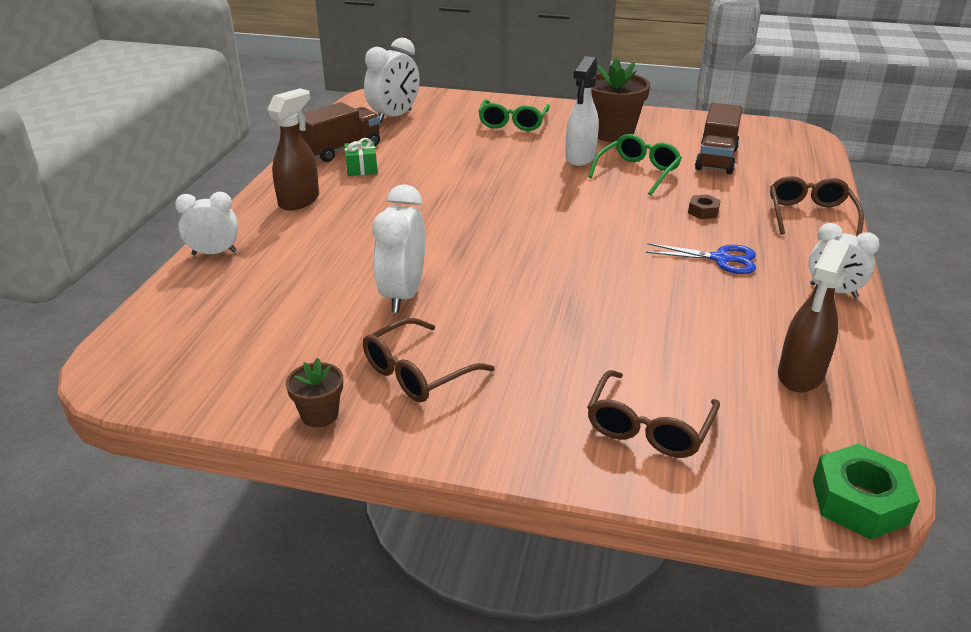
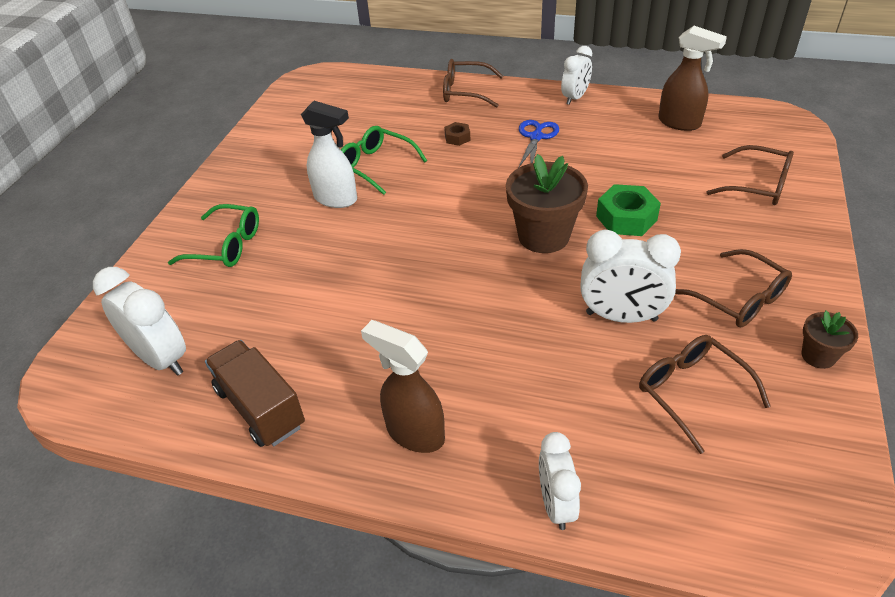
camera: 85 degrees left, 10 degrees up
green gift [344,138,378,176] -> none
brown flower pot [591,57,650,142] -> brown flower pot moved to [506,154,588,253]
brown truck [695,103,743,174] -> none
green nut [813,444,920,539] -> green nut moved to [596,184,661,236]
none -> brown glasses [639,335,771,454]

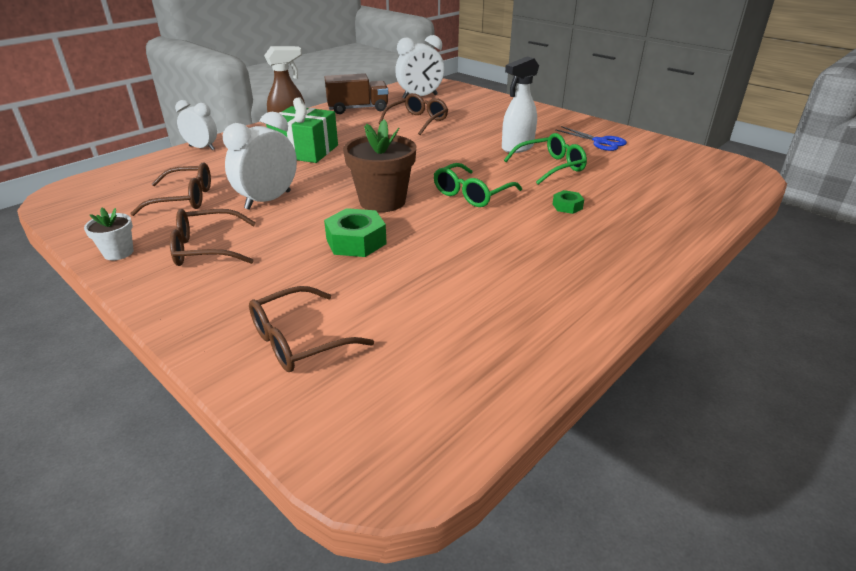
camera: 115 degrees right, 10 degrees down
green glasses [168,204,259,267] -> green glasses moved to [434,163,522,207]
brown glasses [443,59,503,108] -> brown glasses moved to [378,93,448,135]
brown nut [444,122,471,146] -> green nut [553,190,584,214]
blue scissors [518,120,559,168] -> blue scissors moved to [555,126,627,151]
white clock [561,46,592,105] -> none
brown spray bottle [658,26,727,131] -> none
brown flower pot [802,311,858,369] -> white flower pot [84,208,134,260]
none -> green gift [266,97,338,163]

